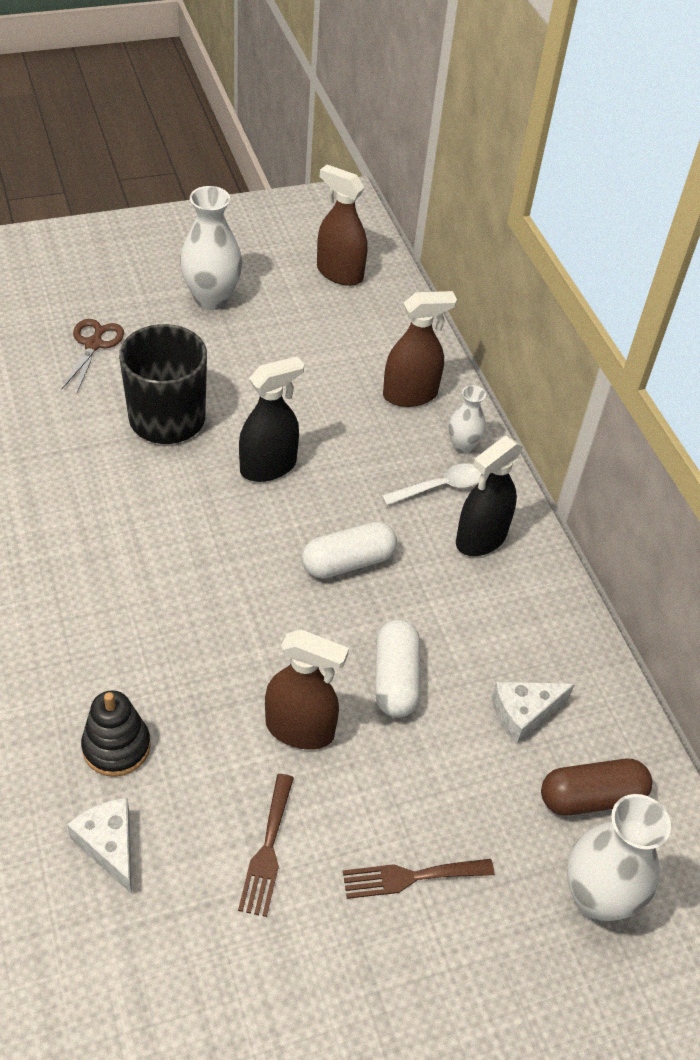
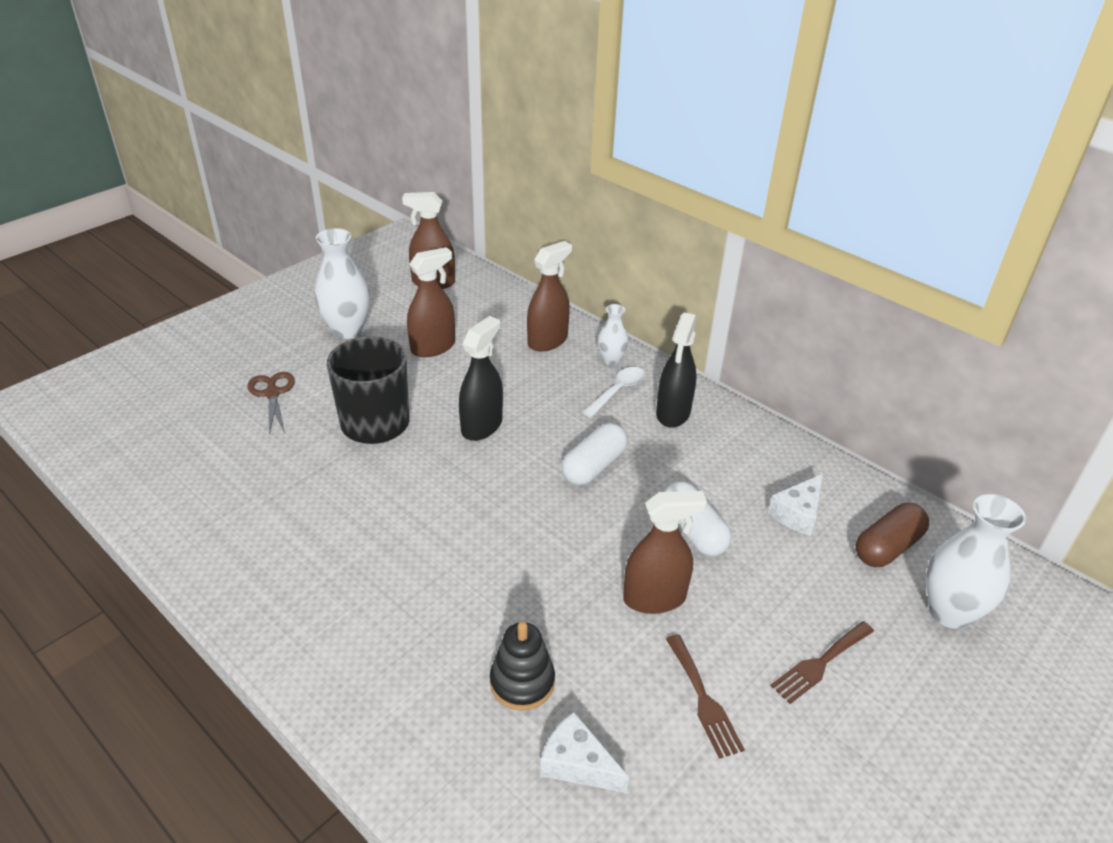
camera: 25 degrees left, 10 degrees down
none -> brown spray bottle [407,247,455,357]

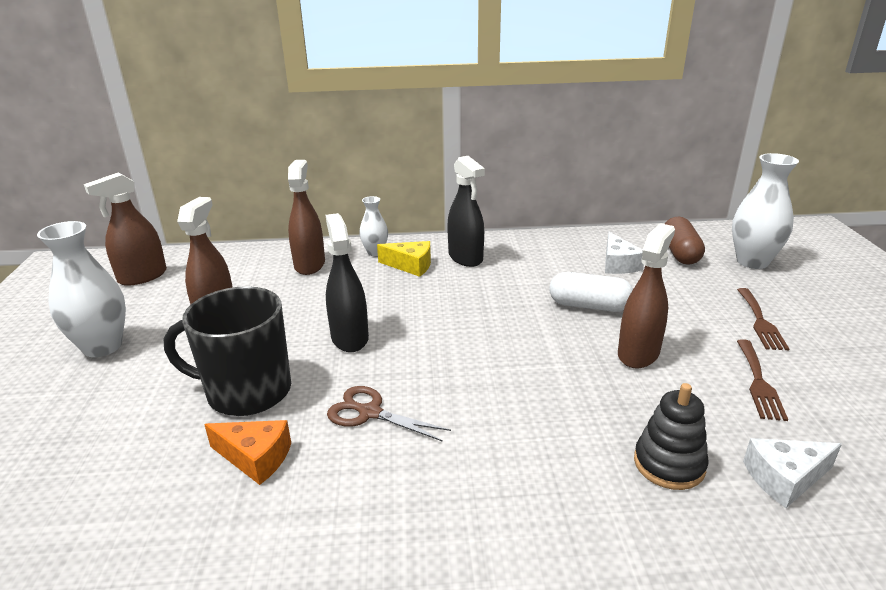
camera: 45 degrees left, 10 degrees down
brown scissors [247,372,295,435] -> brown scissors moved to [327,386,451,442]
white capsule [562,423,628,485] -> none
white spoon [582,367,645,418] -> yellow cheese [377,241,431,277]
brown fork [666,634,745,759] -> brown fork turned 75 degrees clockwise [737,339,788,421]
none -> orange cheese [204,420,291,485]

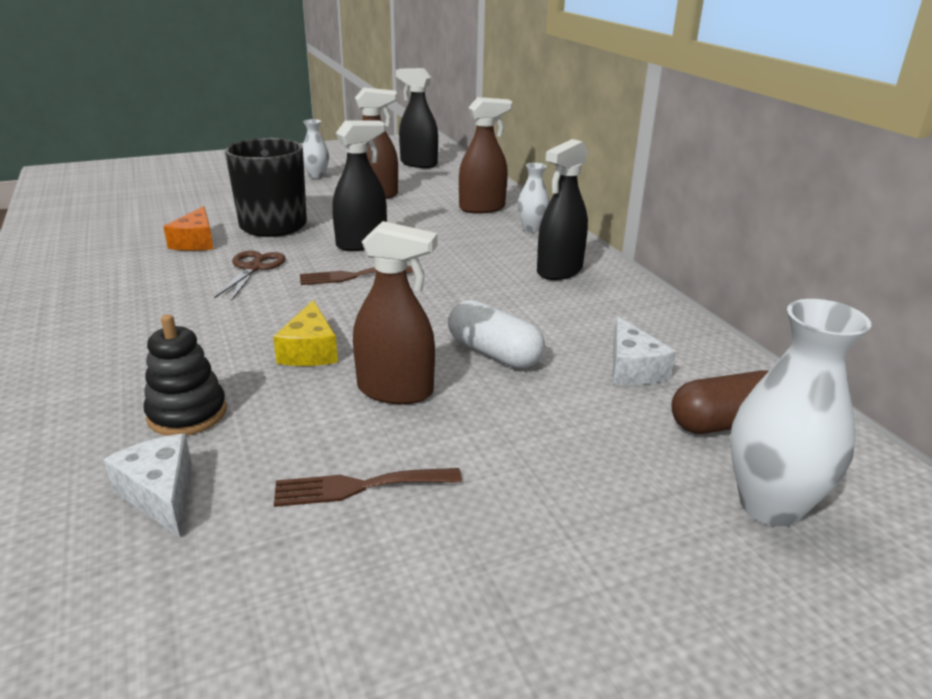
camera: 70 degrees right, 0 degrees up
white vase [37,221,126,357] -> white vase [303,119,329,179], size x0.56
brown spray bottle [84,172,167,286] -> black spray bottle [396,68,438,168]
yellow cheese [377,241,431,277] -> yellow cheese moved to [273,300,338,366]
white capsule [549,272,633,312] -> white capsule turned 45 degrees counterclockwise [448,300,545,369]
white cheese [605,232,644,274] -> white cheese turned 75 degrees counterclockwise [613,316,676,385]
brown fork [737,288,789,350] -> brown fork moved to [300,266,414,285]

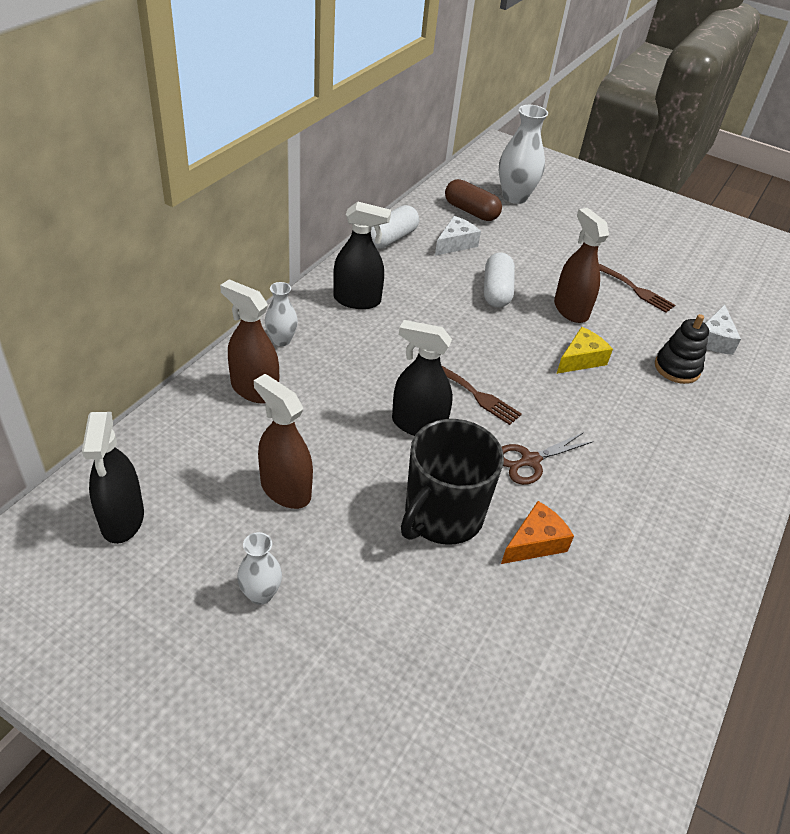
camera: 130 degrees left, 15 degrees up
none -> white capsule [371,205,419,249]

